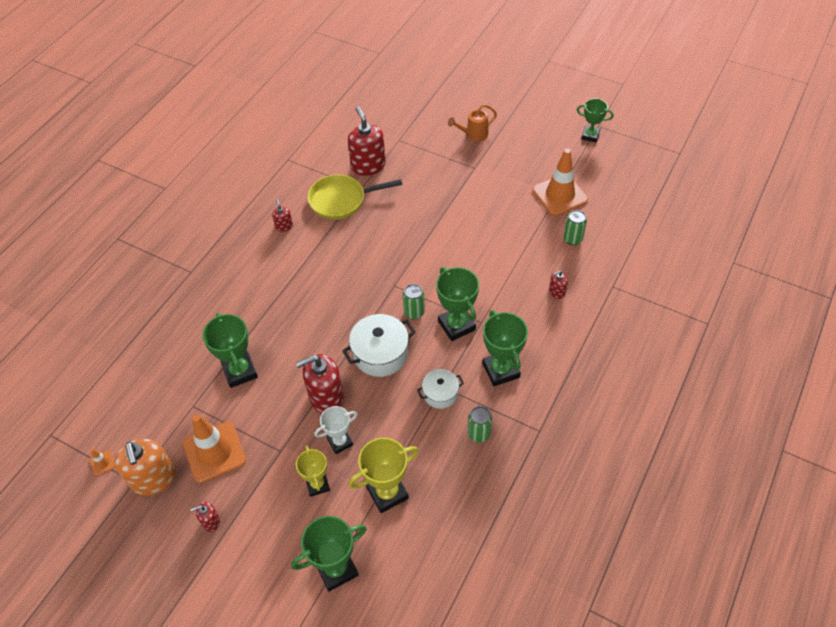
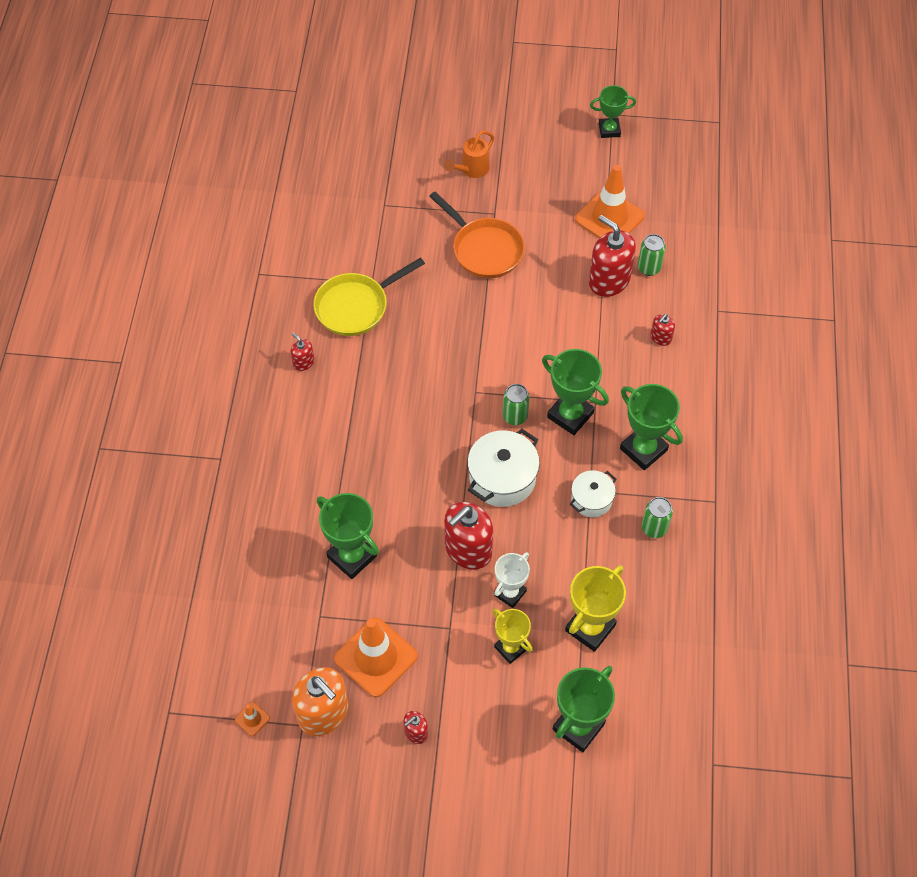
camera: 25 degrees left, 5 degrees up
red soap dispenser [348,106,386,176] -> red soap dispenser moved to [589,215,636,297]
none -> orange pan [429,192,525,278]

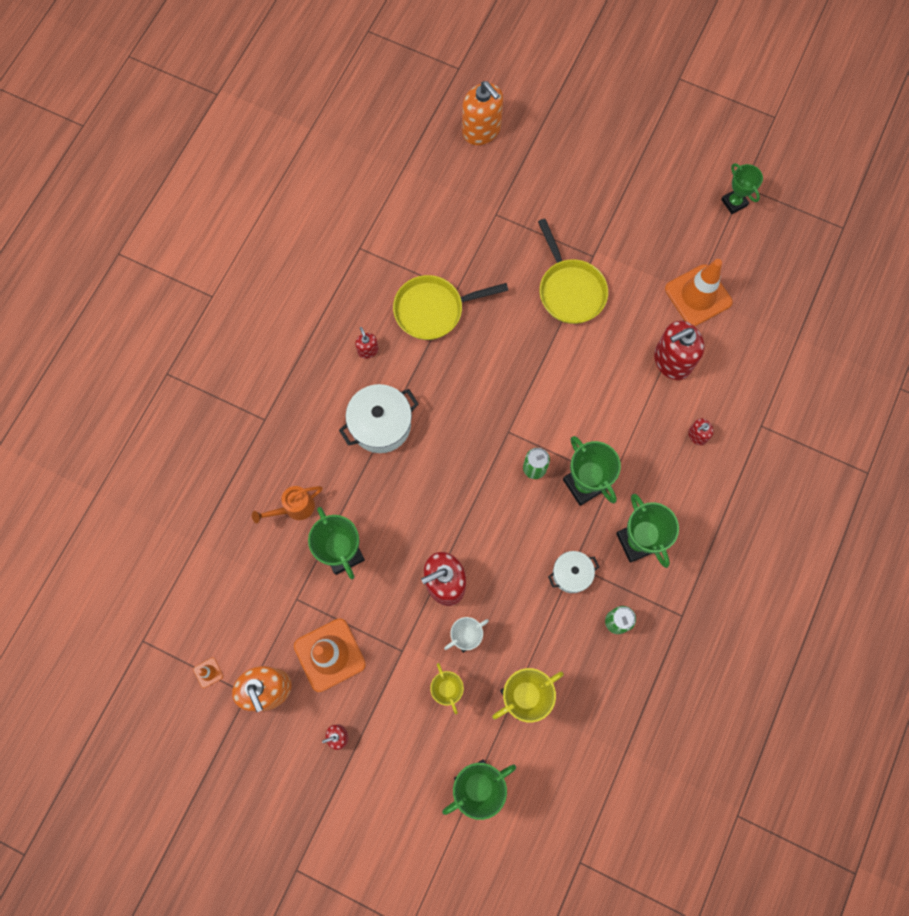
camera: 20 degrees right, 15 degrees up
orange pan [429,192,525,278] -> yellow pan [538,219,608,324]
orange watering can [444,131,494,178] -> orange watering can moved to [252,486,323,523]
white pot [467,429,540,507] -> white pot moved to [339,384,418,453]
red soap dispenser [589,215,636,297] -> red soap dispenser turned 90 degrees counterclockwise [654,321,705,380]
green trophy [590,85,636,138] -> green trophy turned 45 degrees clockwise [721,163,763,214]
green can [638,234,666,276] -> none
none -> orange soap dispenser [462,81,503,145]

